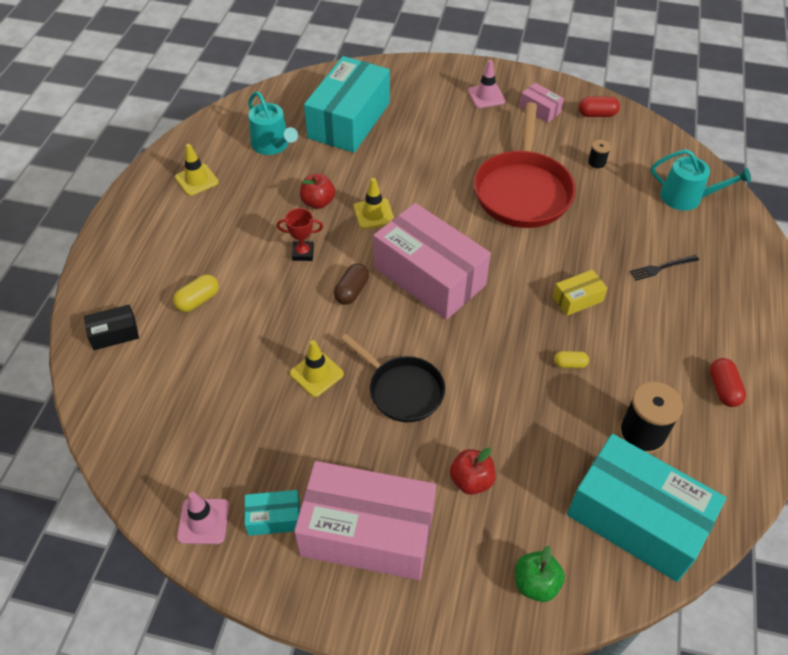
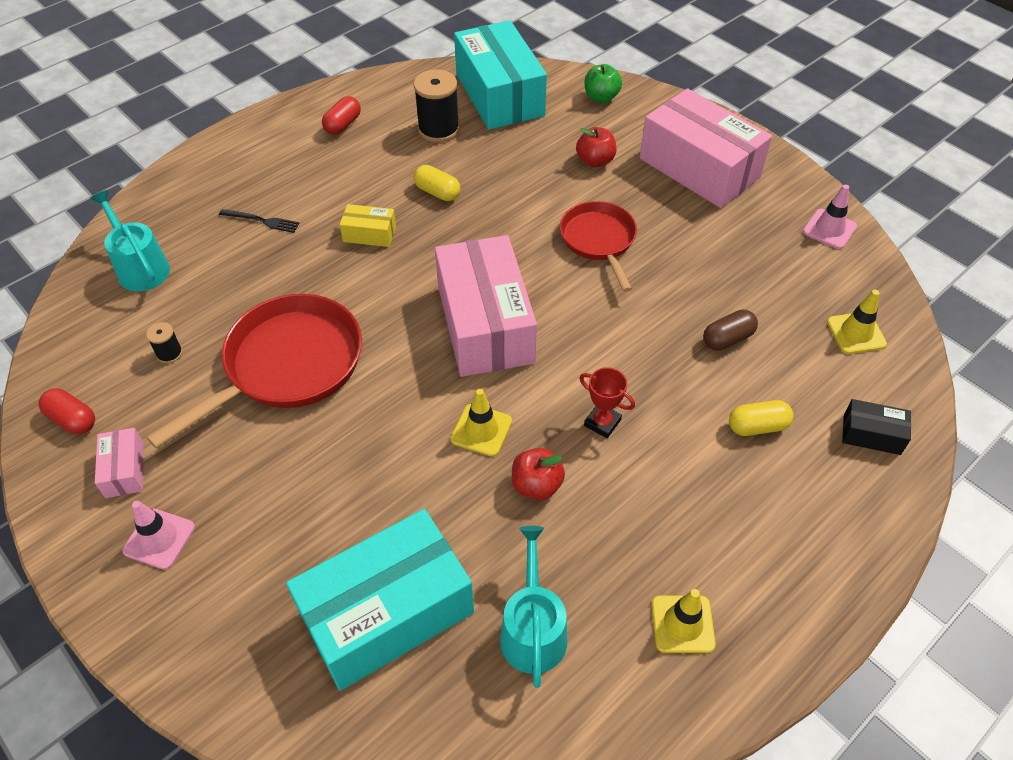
camera: 145 degrees left, 0 degrees up
turquoise box [244,490,300,536] -> none
yellow traffic cone [290,340,344,397] -> yellow traffic cone moved to [827,290,887,354]
brown capsule [334,263,369,305] -> brown capsule moved to [703,310,758,351]
black pan [341,334,445,422] -> red pan [560,201,637,292]
yellow capsule [554,351,589,368] -> yellow capsule [414,165,461,201], size x1.50

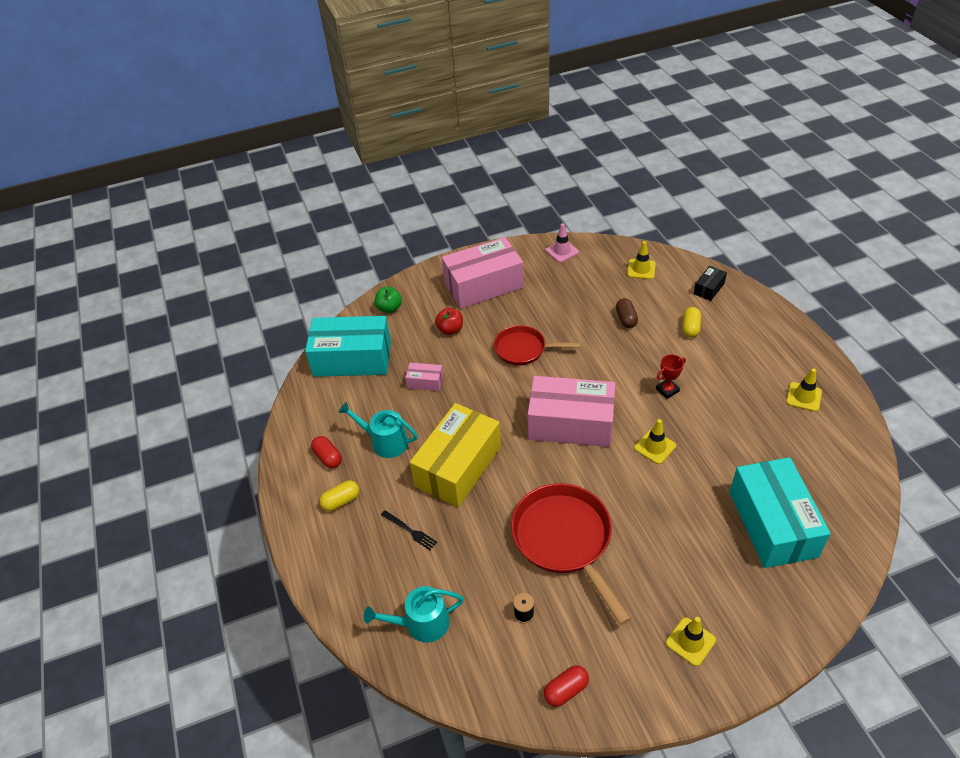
camera: 65 degrees left, 5 degrees down
pink box [95,428,144,498] -> pink box moved to [405,363,443,391]
pink traffic cone [122,501,195,570] -> yellow traffic cone [666,617,716,666]
black fork [219,209,300,233] -> black fork turned 90 degrees clockwise [381,510,437,550]
yellow box [339,204,396,247] -> yellow box [410,403,501,507], size x2.31
black spool [414,70,460,142] -> none
yellow capsule [414,165,461,201] -> yellow capsule moved to [319,480,360,511]
turquoise watering can [500,526,567,688] -> turquoise watering can moved to [339,402,418,458]
red apple [512,448,565,500] -> none

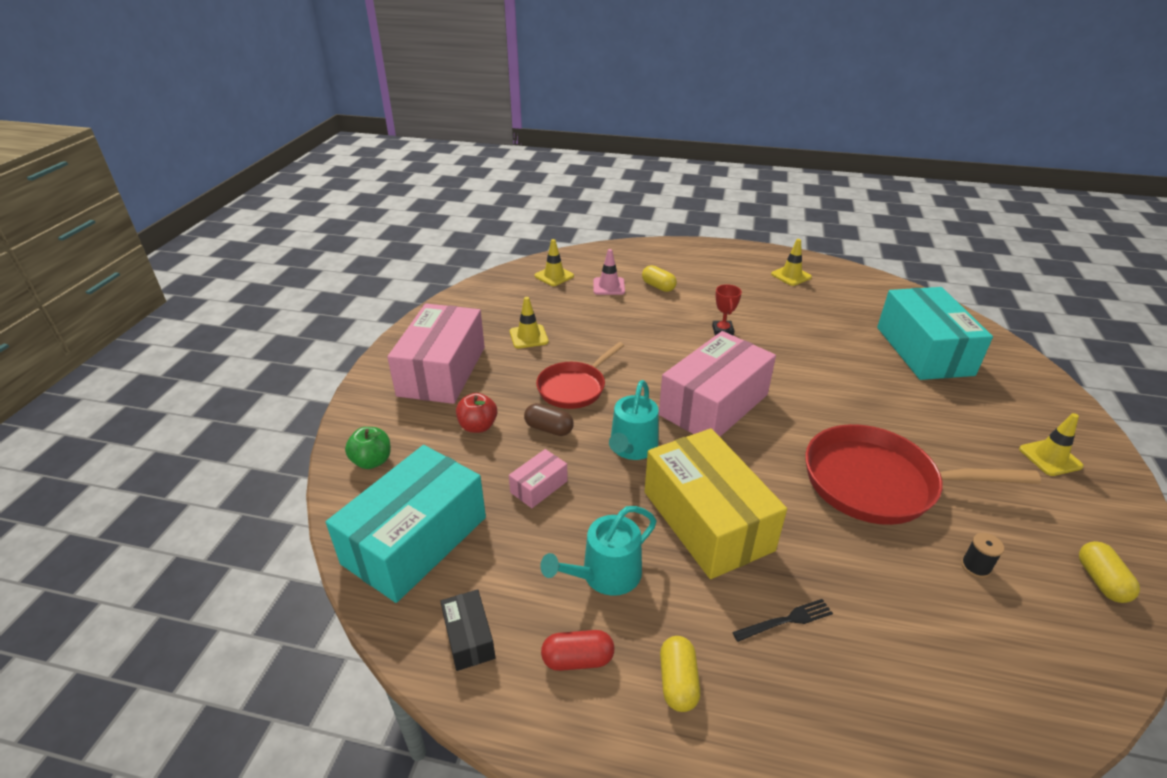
camera: 60 degrees left, 10 degrees down
turquoise watering can [364,586,464,643] -> turquoise watering can moved to [609,380,659,460]
red capsule [544,665,589,707] -> yellow capsule [1079,541,1140,603]
pink traffic cone [545,223,579,262] -> pink traffic cone moved to [593,249,625,295]
brown capsule [616,298,638,328] -> brown capsule moved to [524,403,574,436]
yellow traffic cone [634,419,676,464] -> yellow traffic cone moved to [510,297,548,349]
black box [694,266,727,301] -> black box moved to [440,589,495,671]
turquoise box [729,457,831,568] -> turquoise box turned 60 degrees clockwise [877,287,993,380]

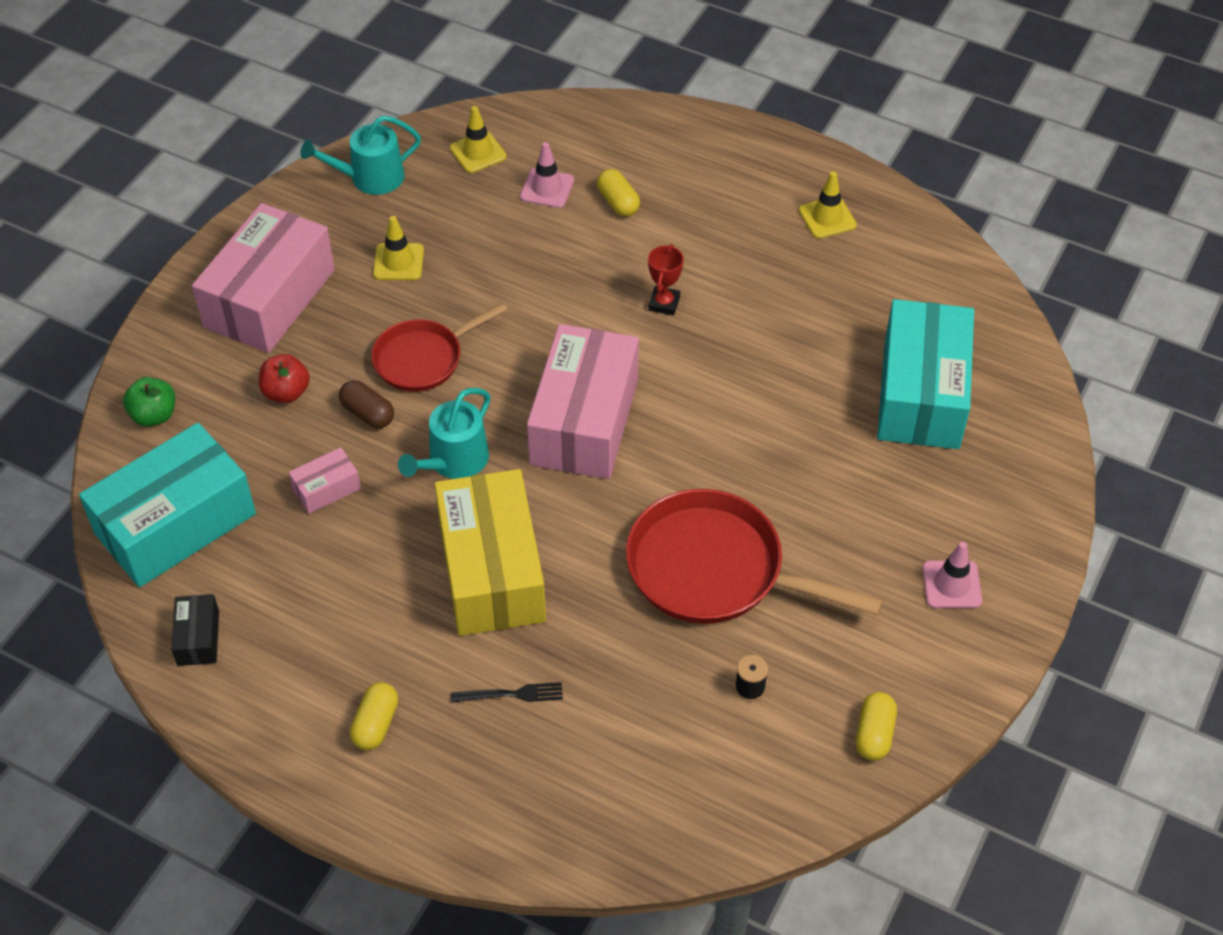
camera: 15 degrees right, 15 degrees up
turquoise watering can [540,506,657,596] -> turquoise watering can moved to [300,115,421,195]
red capsule [541,630,614,671] -> none
pink box [659,331,776,437] -> pink box turned 45 degrees counterclockwise [527,324,639,479]
yellow traffic cone [1019,413,1084,476] -> pink traffic cone [923,542,982,608]

